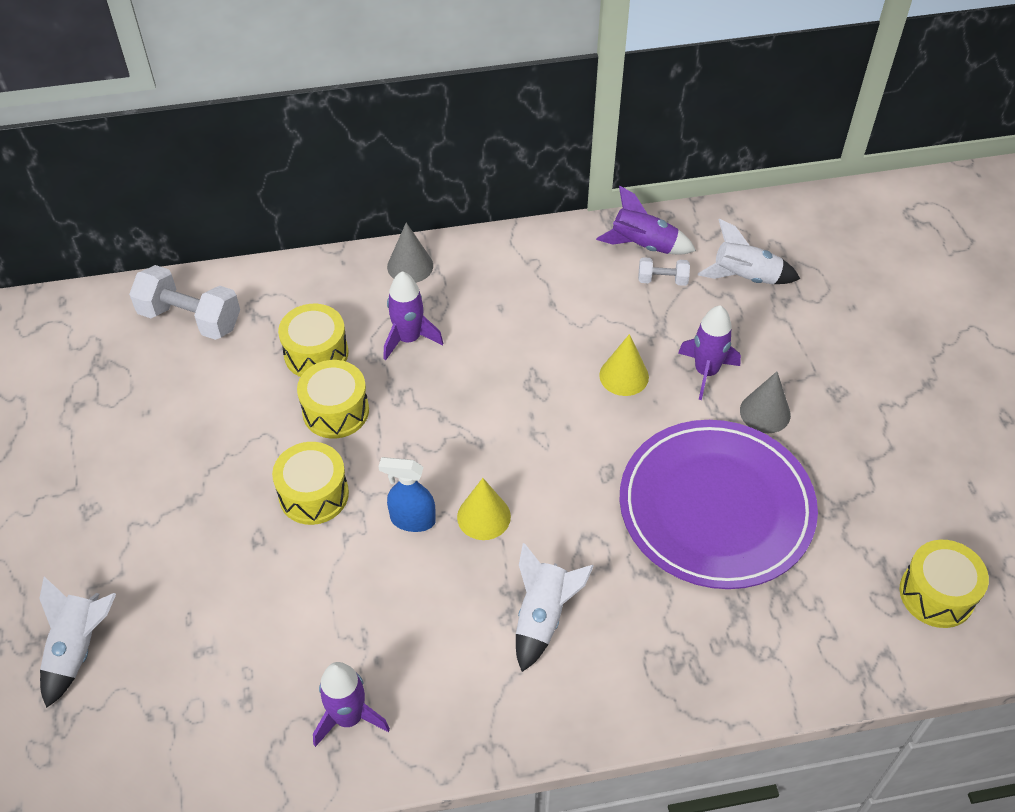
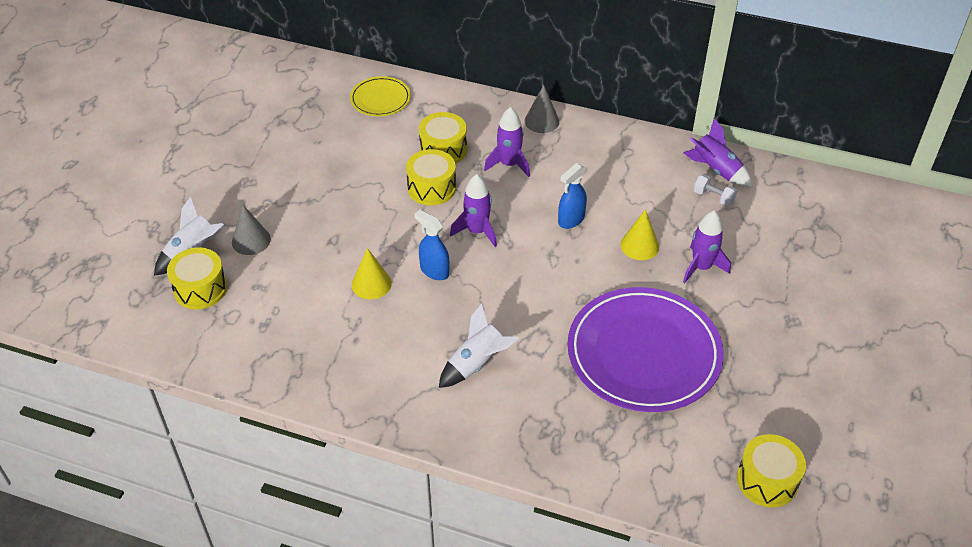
camera: 30 degrees right, 5 degrees down
white dumbbell [129,265,240,340] -> yellow plate [350,76,411,116]
yellow drum [272,442,349,525] -> yellow drum moved to [167,247,227,309]
purple rocket [313,662,390,747] -> purple rocket moved to [450,174,497,247]
yellow cone [457,478,511,540] -> yellow cone moved to [352,248,392,299]
white rocket [698,219,800,284] -> none
grey cone [740,372,791,433] -> grey cone moved to [232,205,271,255]
none -> blue spray bottle [558,163,587,229]

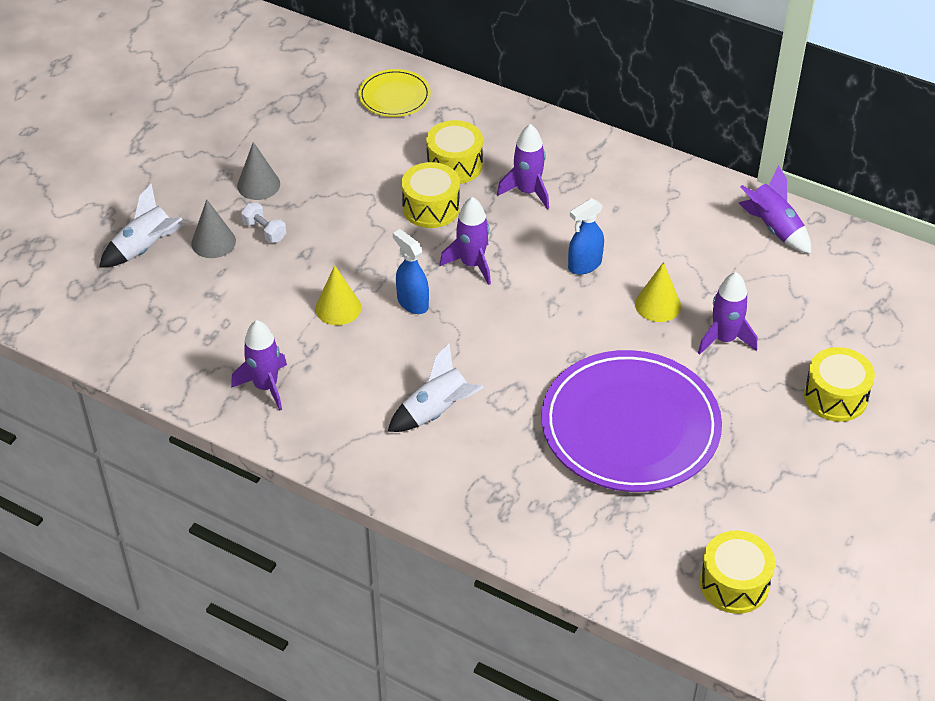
camera: 10 degrees right, 0 degrees up
yellow drum [167,247,227,309] -> yellow drum moved to [804,347,875,422]
grey cone [524,85,559,133] -> grey cone moved to [237,142,280,200]
white dumbbell [694,174,737,206] -> white dumbbell moved to [241,203,286,243]
none -> purple rocket [231,320,287,411]

